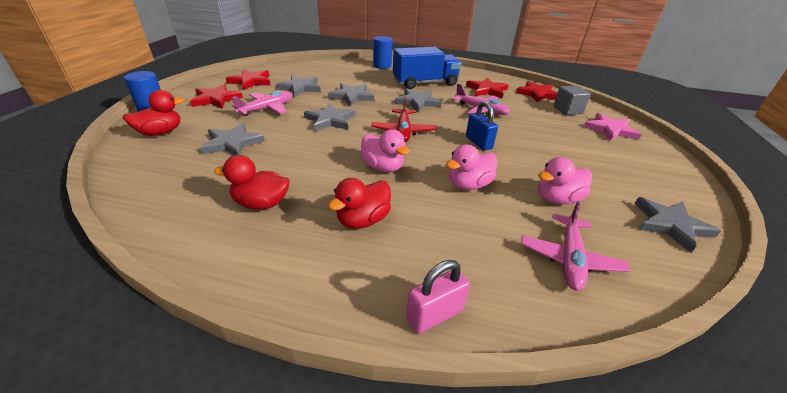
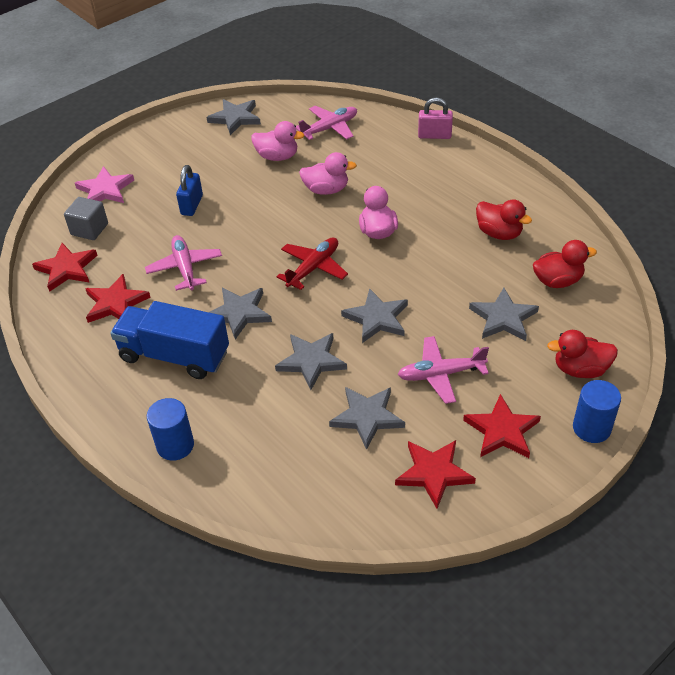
camera: 140 degrees left, 10 degrees up
red duck [328,178,391,229] -> red duck moved to [533,240,597,288]
blue padlock [466,101,498,151] -> blue padlock moved to [176,165,203,216]

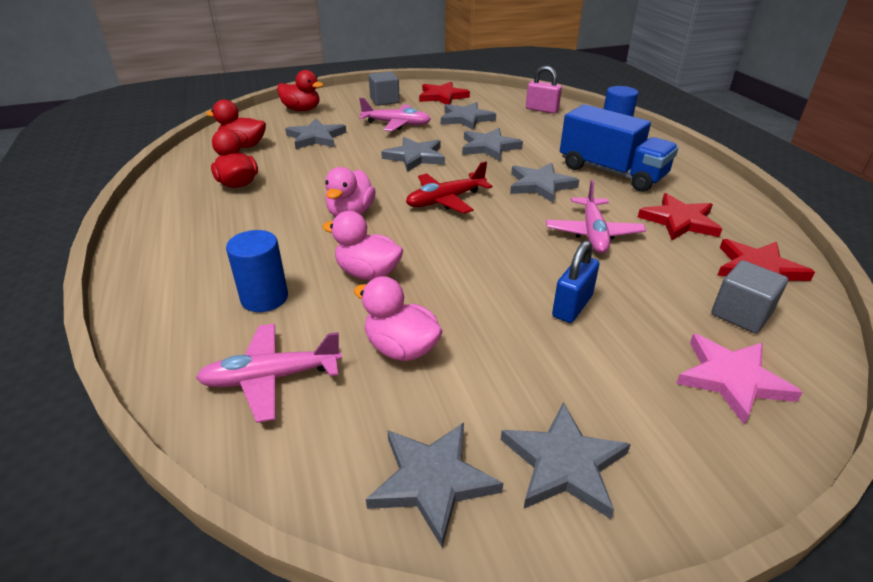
camera: 160 degrees left, 10 degrees down
pink padlock [418,97,453,139] -> pink padlock moved to [526,66,562,114]
red star [463,394,541,458] -> grey cube [369,71,400,106]
blue cylinder [573,380,621,443] -> blue cylinder moved to [226,230,288,312]
none -> grey star [501,402,631,519]

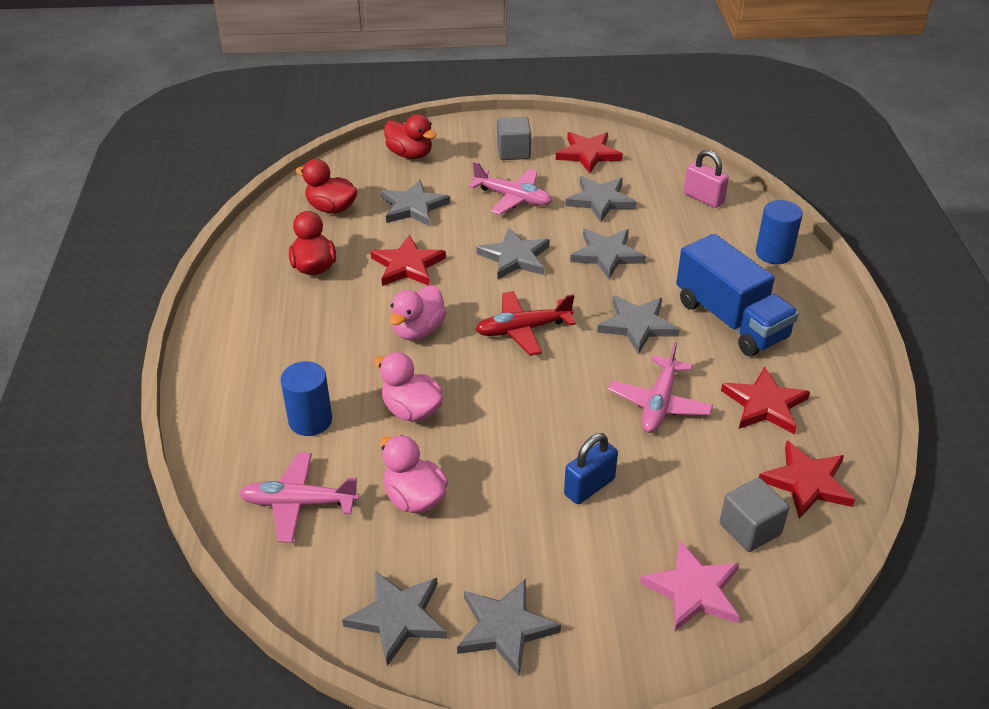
camera: 15 degrees right, 5 degrees up
none -> red star [371,235,446,286]

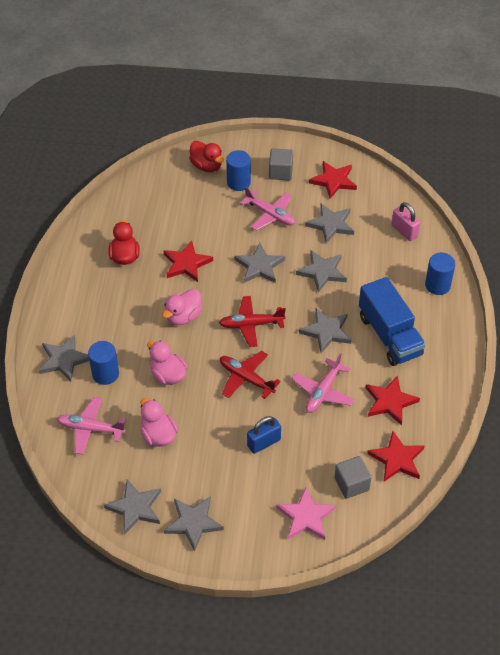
camera: 10 degrees right, 10 degrees up
red duck [296,159,358,214] -> none
grey star [381,180,450,226] -> grey star moved to [39,335,89,382]
none -> red plane [220,351,281,399]
none -> blue cylinder [226,150,251,191]

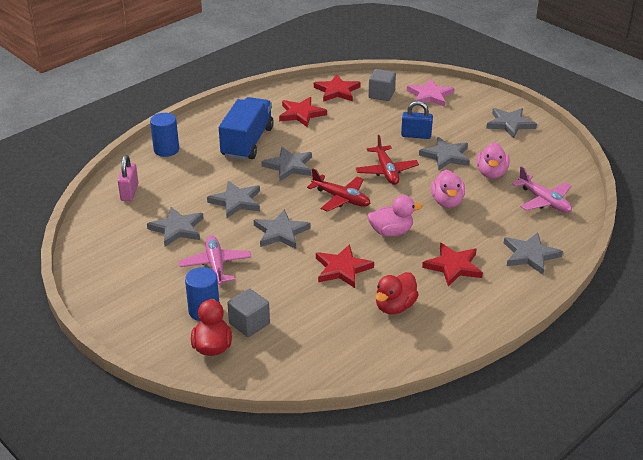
camera: 140 degrees left, 15 degrees down
blue cylinder [88,341,119,385] -> none
grey star [104,480,161,535] -> grey star moved to [419,137,470,171]
grey cube [269,149,293,180] -> grey cube moved to [227,288,270,337]
pink plane [292,353,355,413] -> none
red star [309,161,357,199] -> red star moved to [422,243,483,287]

